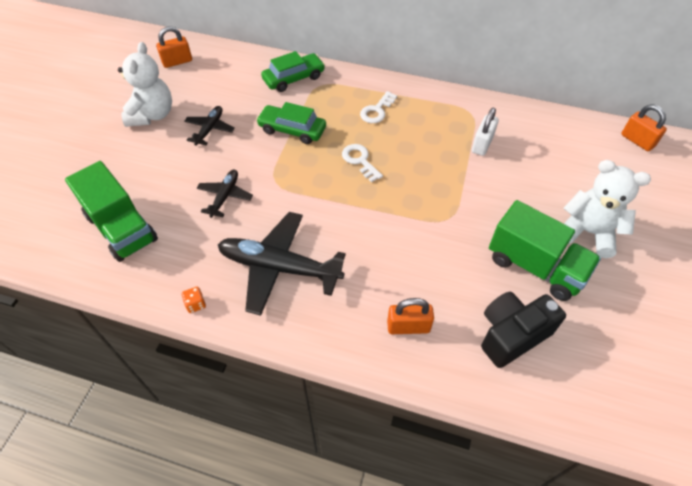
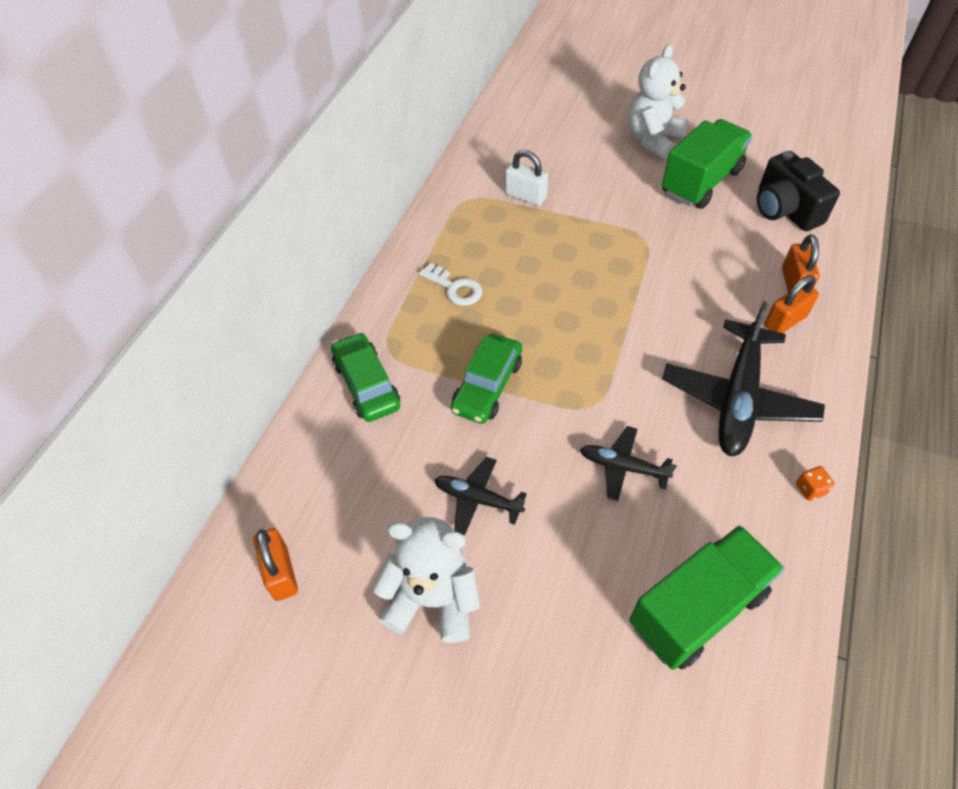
camera: 85 degrees left, 0 degrees up
white key [342,144,383,182] -> none
orange padlock [621,105,667,151] -> orange padlock moved to [764,275,819,333]

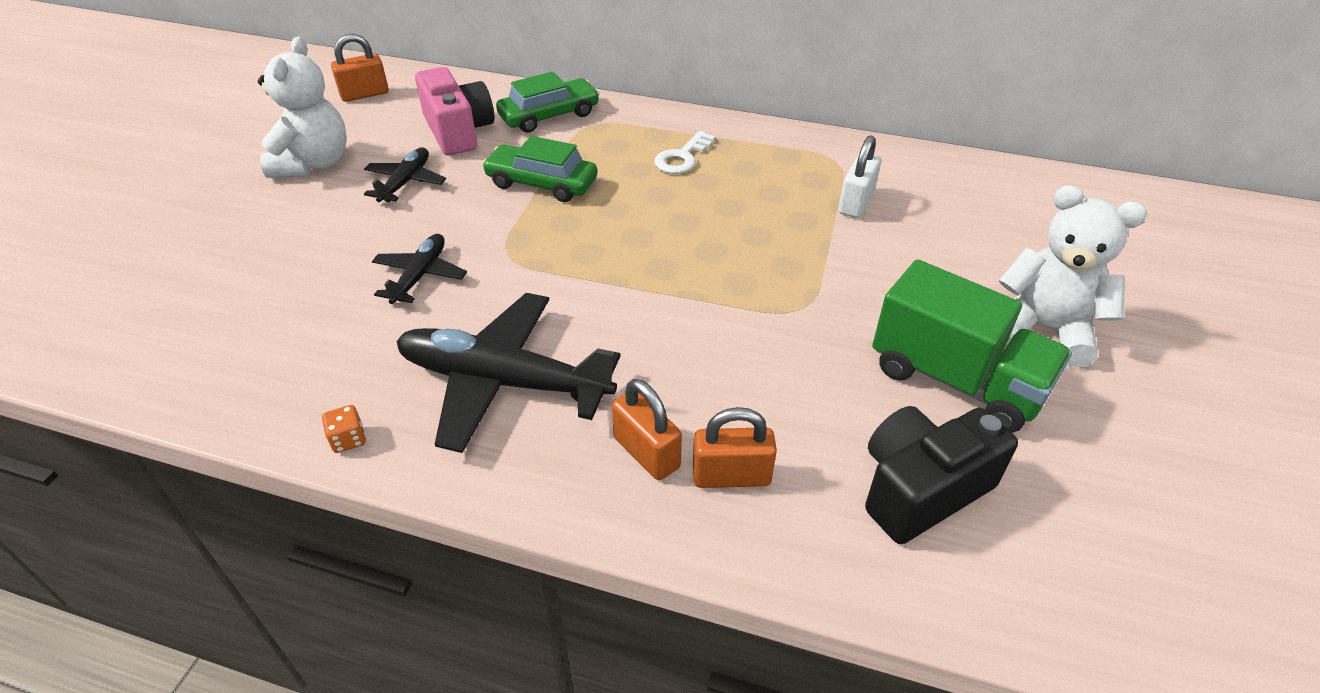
camera: 85 degrees right, 10 degrees down
green truck [629,525,785,670] -> none
none -> pink camera [415,67,494,156]

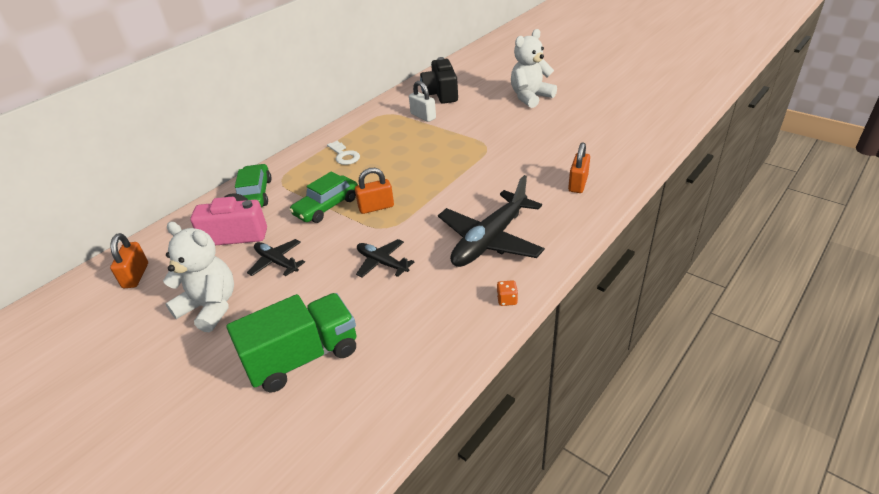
camera: 65 degrees left, 5 degrees down
orange padlock [612,379,682,480] -> orange padlock moved to [355,168,394,214]
black camera [865,406,1018,544] -> black camera moved to [420,57,458,104]
green truck [872,259,1072,433] -> green truck moved to [226,293,356,392]

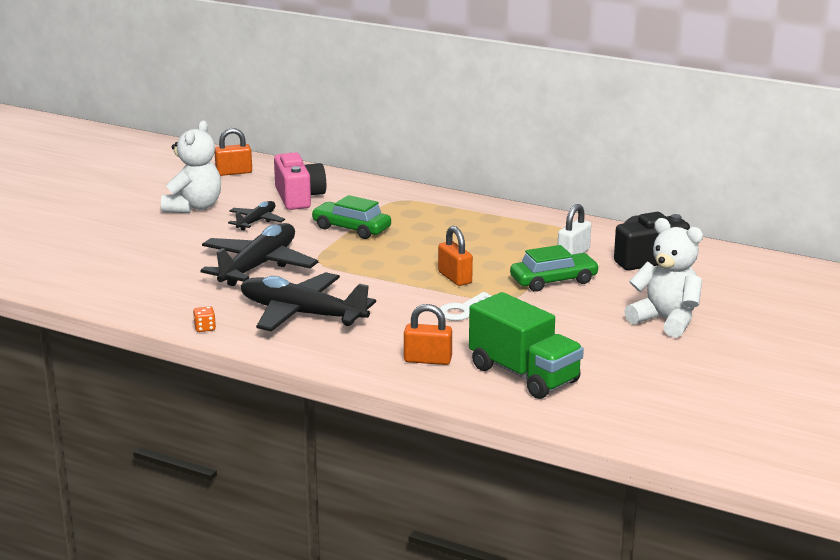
camera: 75 degrees right, 15 degrees down
green truck [226,293,356,392] -> green truck moved to [469,292,584,399]
green car [235,164,272,207] -> green car moved to [510,245,599,292]
white key [327,141,360,165] -> white key moved to [439,292,492,321]
orange padlock [355,168,394,214] -> orange padlock moved to [438,226,473,286]
black plane [356,239,414,277] -> black plane [200,223,318,286], size x1.91

